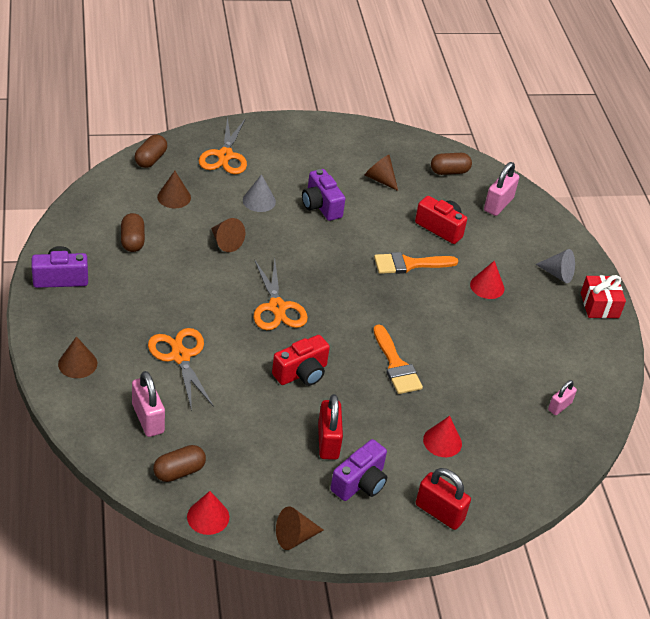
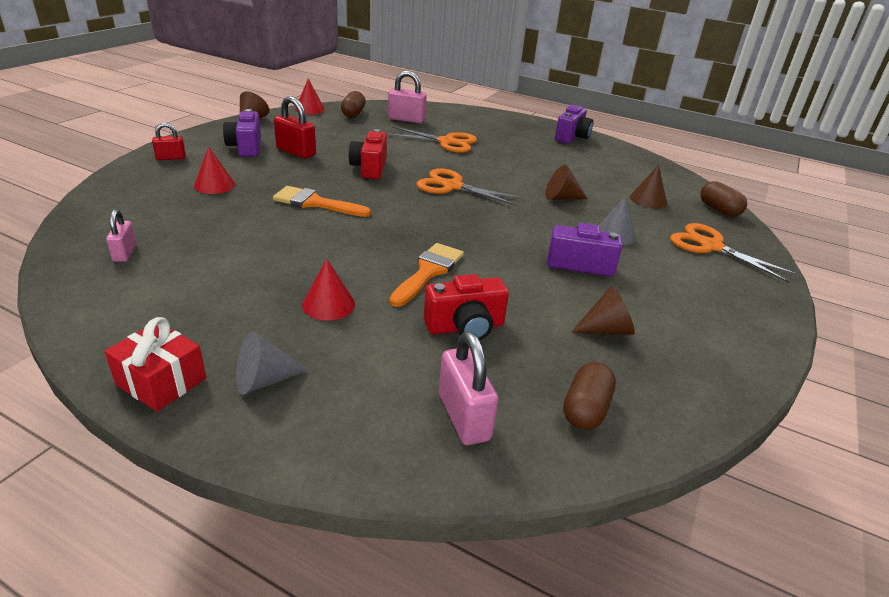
camera: 130 degrees right, 10 degrees down
brown cone [58,336,97,378] -> none
brown capsule [121,213,145,252] -> none
red padlock [416,468,471,530] -> red padlock [152,123,186,160], size x0.61

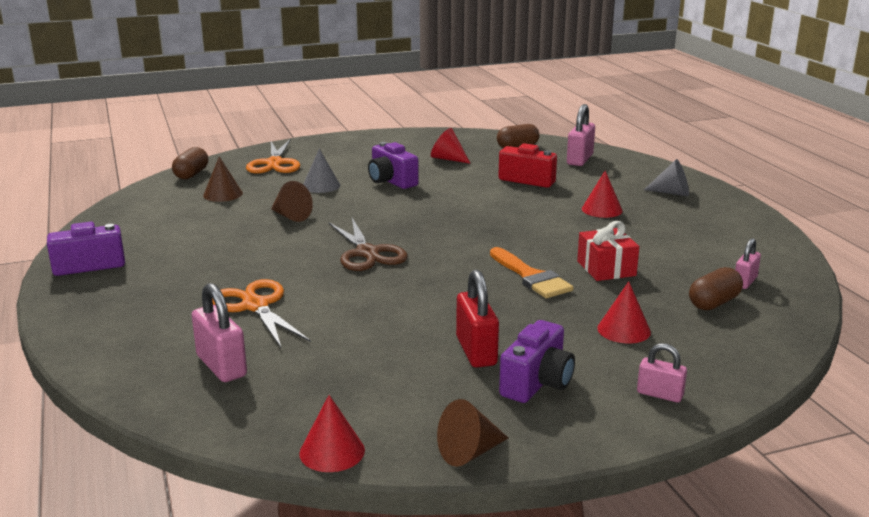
camera: 135 degrees left, 10 degrees down
red gift [105,317,206,412] -> red gift moved to [577,221,639,281]
red padlock [152,123,186,160] -> pink padlock [637,343,687,403]
brown capsule [341,91,366,118] -> brown capsule moved to [689,267,743,310]
red camera [349,129,387,179] -> none
orange brush [389,243,464,307] -> none
orange scissors [417,168,524,206] -> brown scissors [328,218,408,271]
brown cone [571,286,635,335] -> red cone [431,128,471,164]

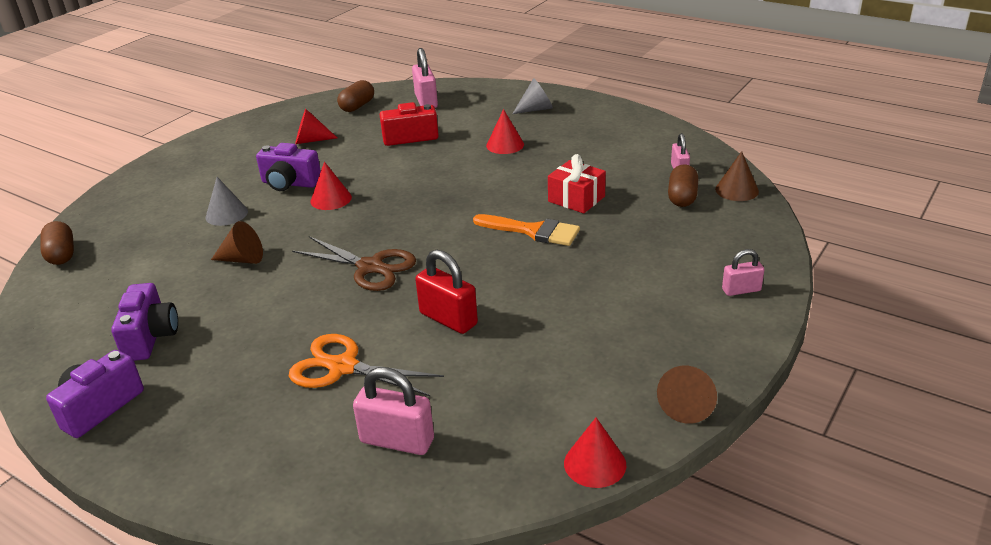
camera: 35 degrees left, 10 degrees up
brown cone [203,156,243,202] -> brown cone moved to [715,151,759,201]
orange scissors [246,139,300,174] -> none
red padlock [456,270,499,368] -> red padlock moved to [415,250,478,334]
purple camera [499,320,575,403] -> purple camera moved to [111,283,178,361]
red cone [597,281,651,343] -> red cone moved to [311,162,352,210]

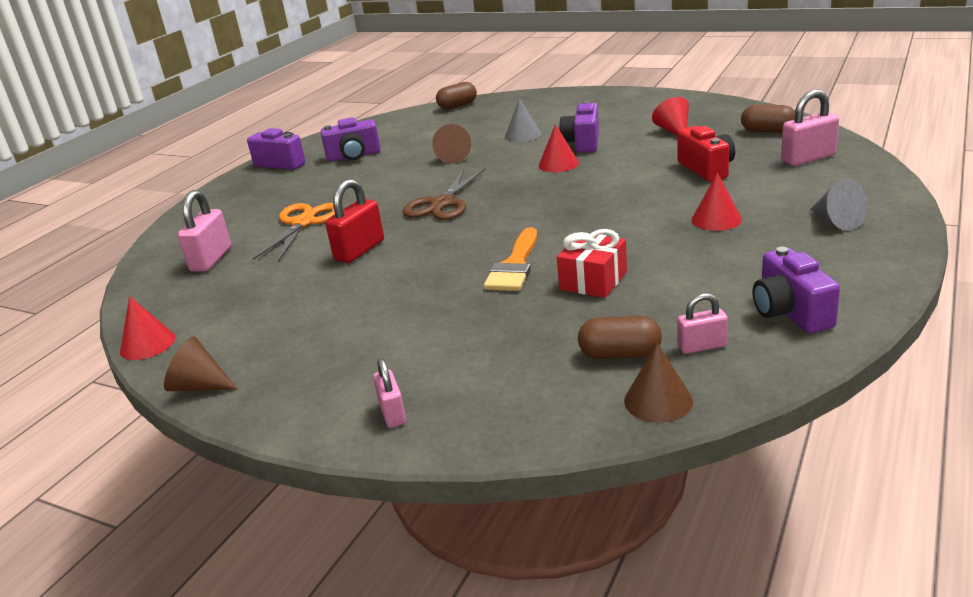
camera: 85 degrees right, 5 degrees down
none -> purple camera [752,247,840,334]

